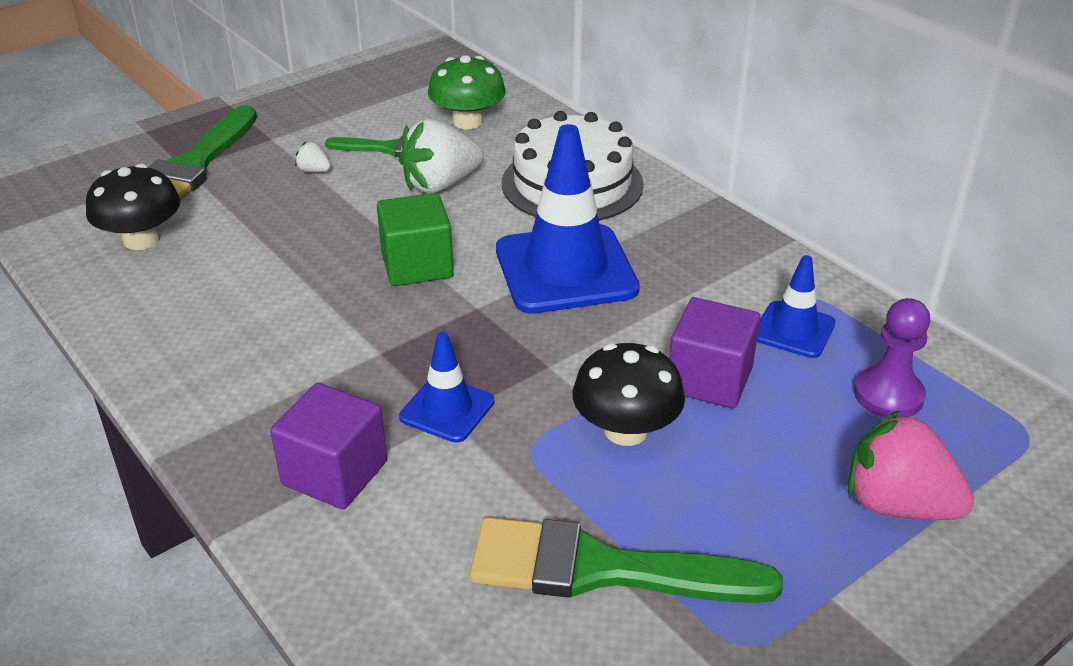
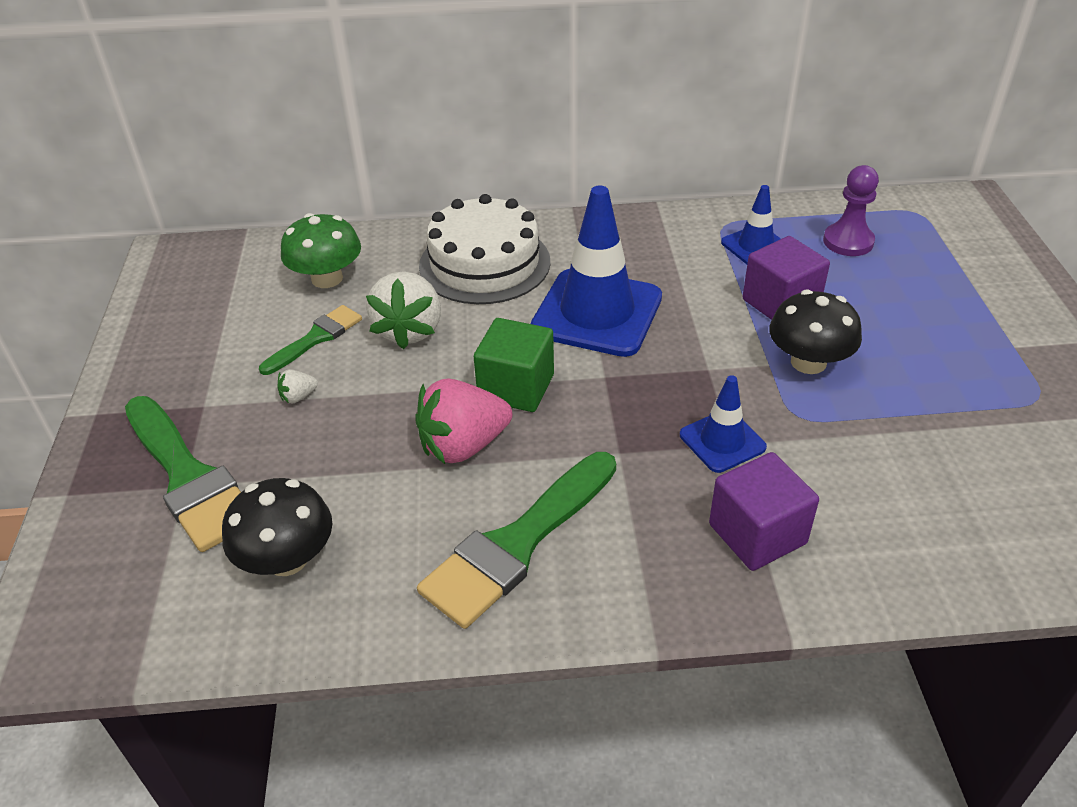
camera: 55 degrees left, 5 degrees up
green brush [470,517,783,603] -> green brush moved to [417,452,616,629]
pink strawberry [848,410,974,520] -> pink strawberry moved to [415,378,512,464]

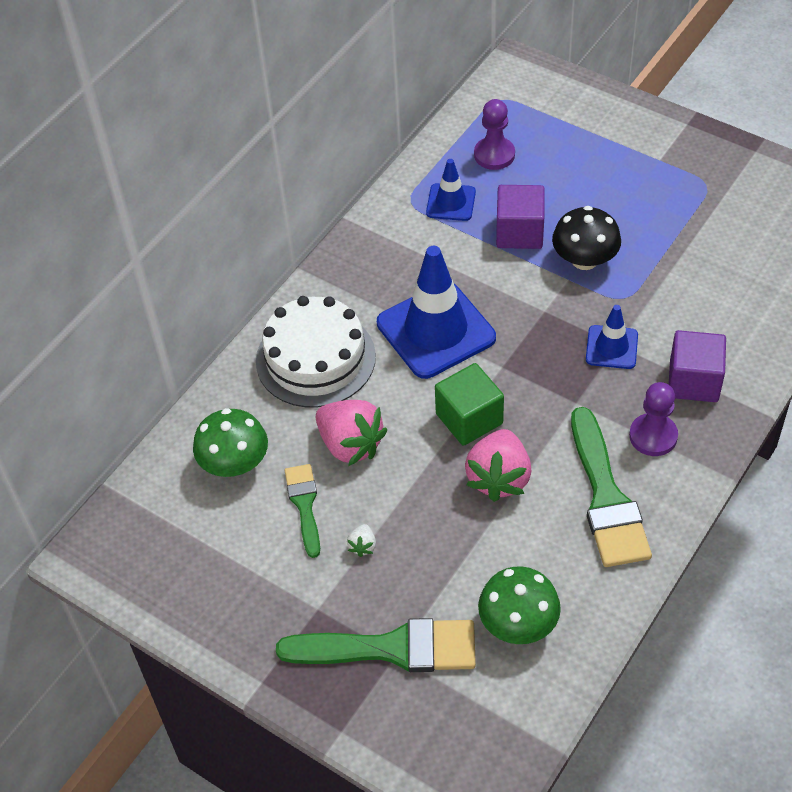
camera: 50 degrees left, 10 degrees up
black mushroom [222,478,332,576] -> green mushroom [478,566,561,644]
white strawberry [366,271,441,349] -> pink strawberry [315,400,387,466]
none -> purple pawn [629,382,678,456]

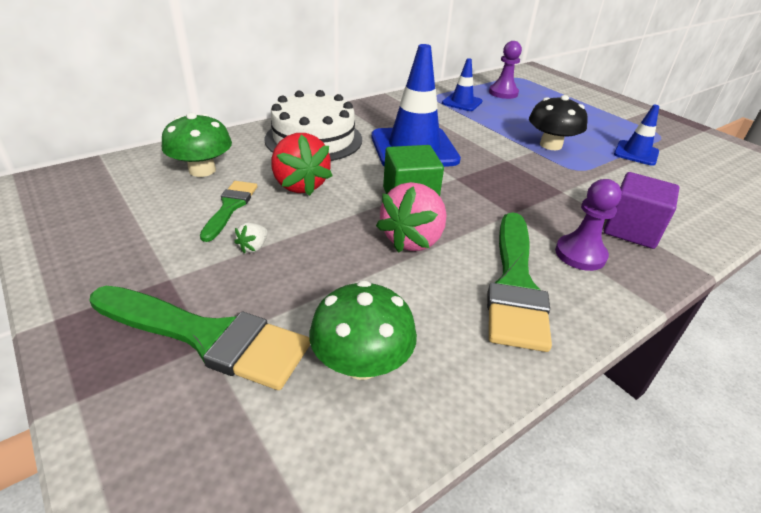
camera: 15 degrees right, 15 degrees down
pink strawberry [315,400,387,466] -> red strawberry [271,133,332,196]
purple cube [496,185,545,249] -> none
blue traffic cone [586,305,638,369] -> blue traffic cone moved to [614,104,659,166]

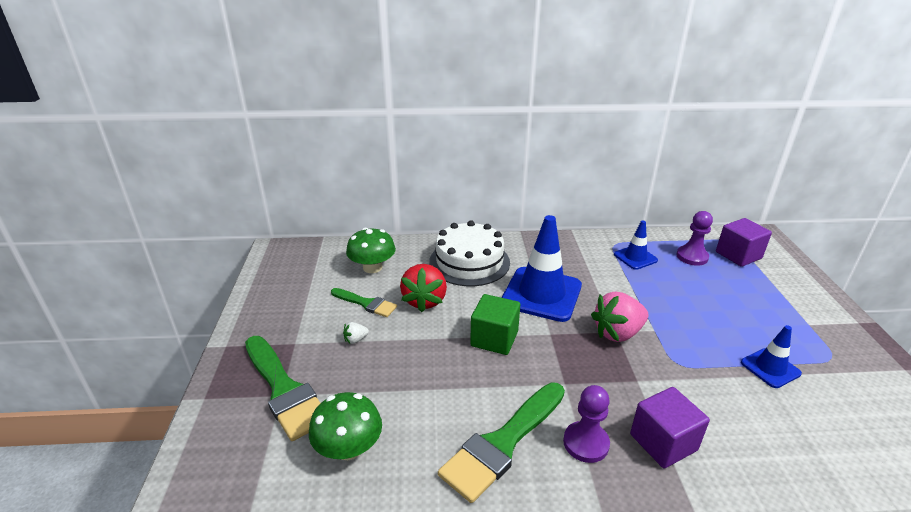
camera: 35 degrees right, 5 degrees down
green brush [200,181,257,242] -> green brush turned 75 degrees clockwise [331,288,397,317]
pink strawberry [376,182,446,253] -> pink strawberry moved to [591,292,648,342]
black mushroom [529,95,588,150] -> none
none -> purple cube [716,218,772,267]

